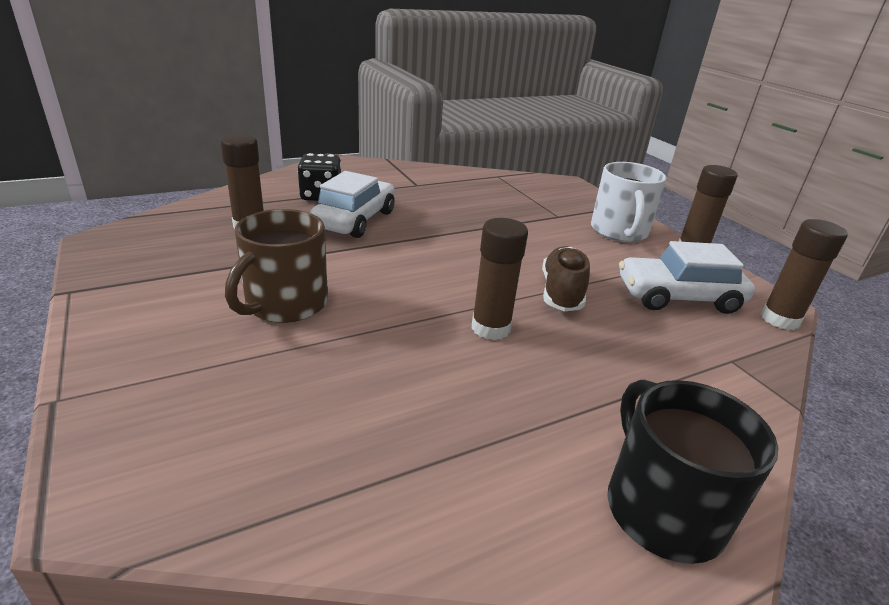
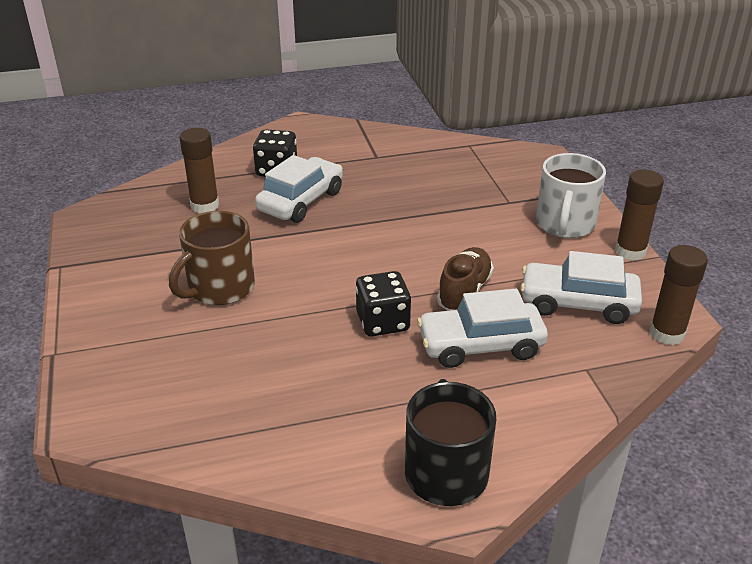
camera: 15 degrees right, 5 degrees up
brown glue stick [471,218,528,340] -> black dice [356,271,411,337]
none -> white car [417,289,548,368]

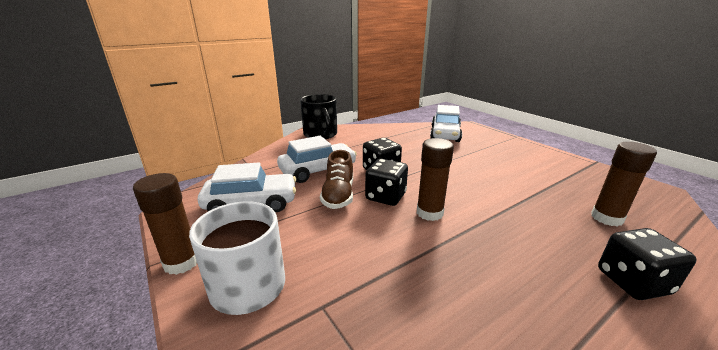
camera: 160 degrees right, 10 degrees down
brown mug [169,211,255,305] -> none
white car [255,155,343,223] -> white car moved to [430,105,462,142]
brown glue stick [649,245,708,345] -> brown glue stick moved to [417,138,454,221]
none -> black dice [365,159,408,206]

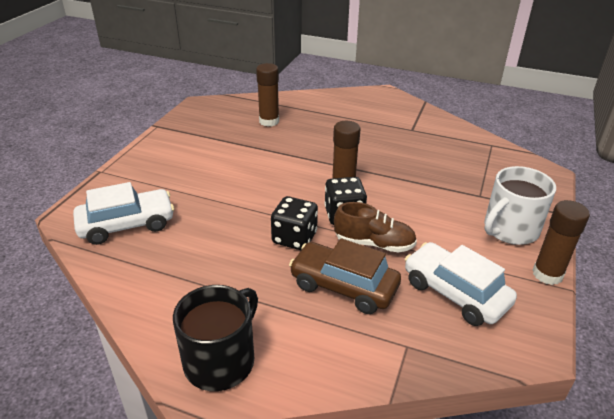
camera: 125 degrees left, 10 degrees up
white car [277,136,357,183] -> brown car [289,238,401,314]
brown shoe [320,150,353,209] -> brown shoe turned 45 degrees clockwise [334,202,417,253]
black dice [598,228,697,300] -> none

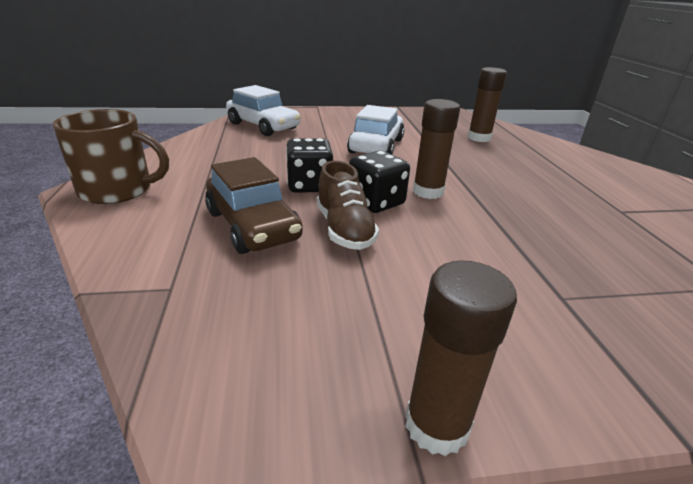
camera: 60 degrees right, 5 degrees down
black mug [173,285,258,391] -> brown mug [53,109,169,204]
brown car [289,238,401,314] -> brown car turned 150 degrees clockwise [205,157,303,254]
white car [405,242,517,326] -> white car moved to [347,105,405,154]
white mug [484,166,556,245] -> none

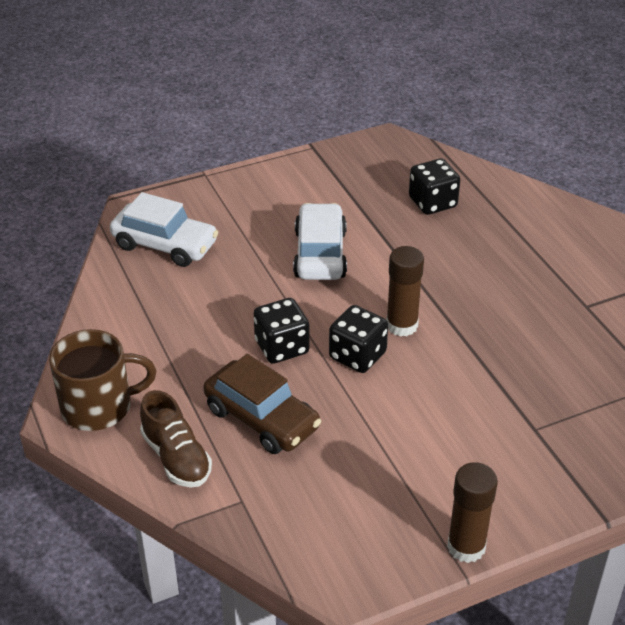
camera: 15 degrees left, 10 degrees up
brown shoe [317,161,379,250] -> brown shoe moved to [140,390,212,488]
brown glue stick [468,67,507,142] -> black dice [409,158,460,215]

